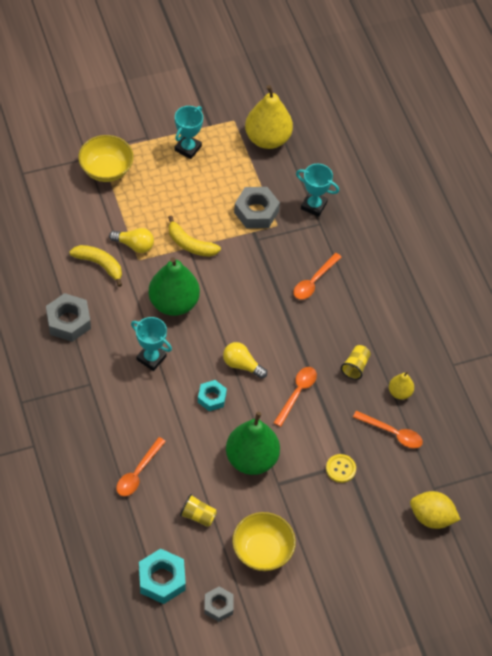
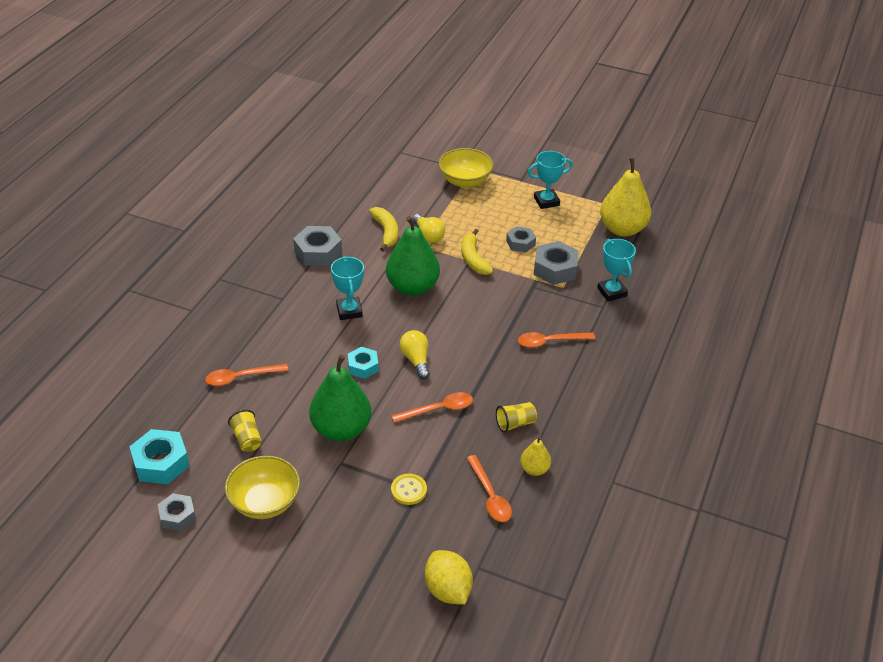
camera: 45 degrees right, 15 degrees down
none -> grey nut [506,226,536,252]

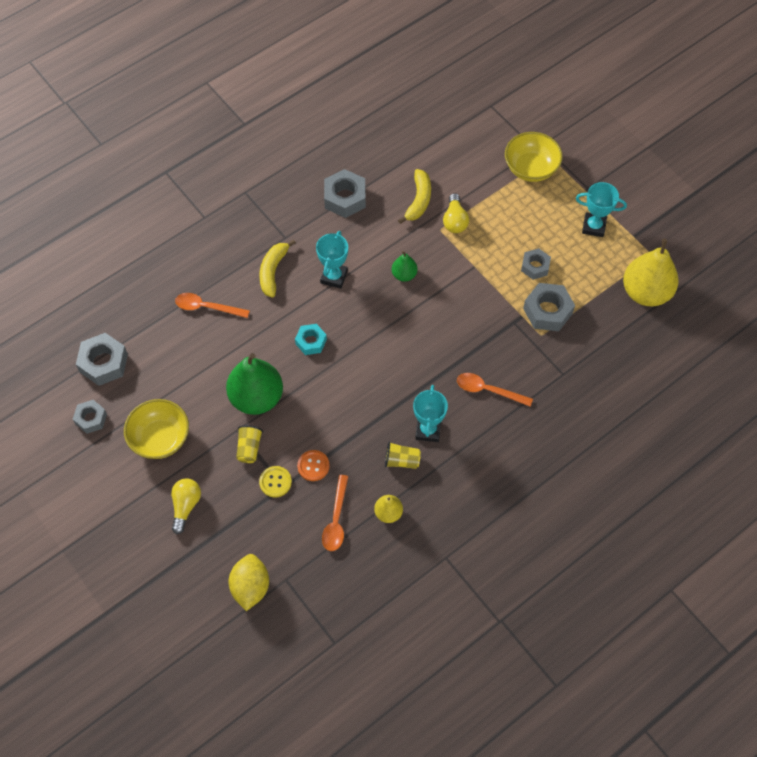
camera: 30 degrees right, 20 degrees up
turquoise nut [130,429,189,484] -> grey nut [76,333,128,386]
yellow cup [228,410,262,452] -> yellow cup moved to [236,425,263,463]
green pear [386,216,440,296] -> green pear [392,251,418,282], size x0.49
orange spoon [392,392,473,423] -> none
yellow light bulb [400,330,430,379] -> yellow light bulb moved to [171,478,201,534]
yellow banana [461,229,493,275] -> yellow banana moved to [259,240,296,298]
turquoise trophy [597,239,636,301] -> turquoise trophy moved to [413,385,448,442]
none -> orange button [297,450,330,481]

